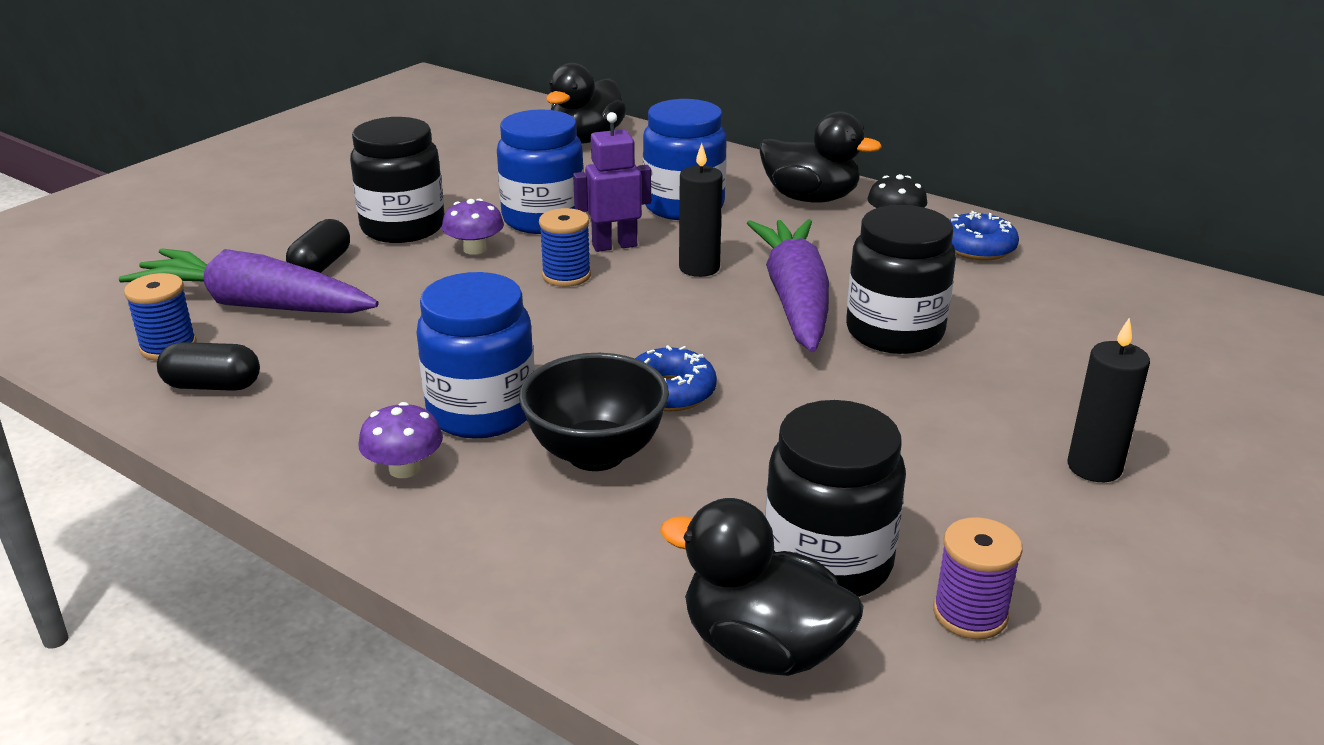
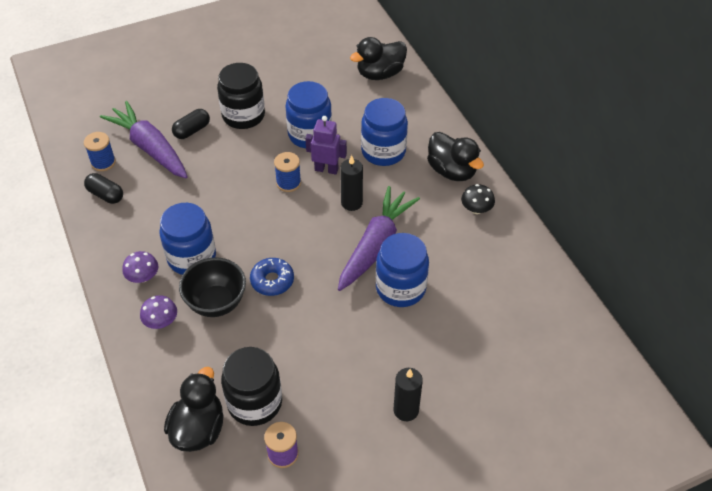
camera: 30 degrees right, 20 degrees up
purple mushroom [442,199,504,255] -> purple mushroom moved to [140,295,177,329]
black duck [660,498,864,676] -> black duck turned 45 degrees clockwise [164,367,224,452]
black jar [846,205,956,354] -> blue jar [376,233,429,307]
blue donut [950,211,1019,261] -> none

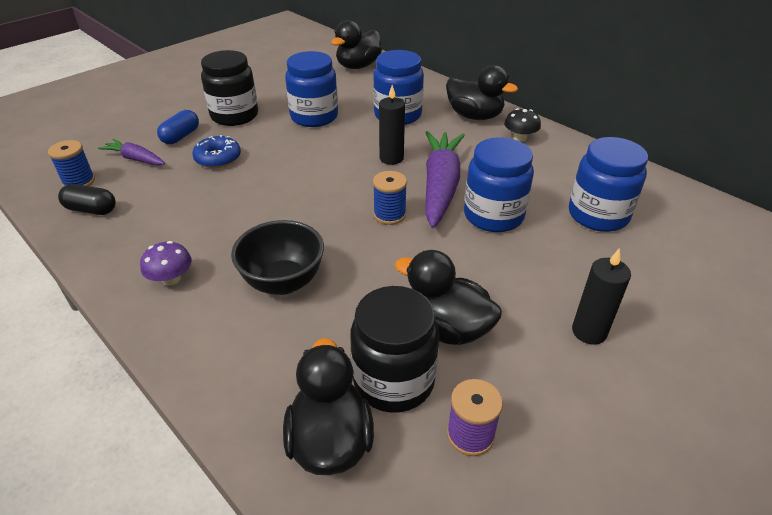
camera: 20 degrees left, 10 degrees down
purple carrot [100,101,188,178] -> purple carrot [98,139,165,165], size x0.52
purple mushroom [140,295,177,329] -> none
blue jar [159,203,216,275] -> blue jar moved to [569,137,648,232]
black capsule [172,109,210,139] -> blue capsule [157,110,199,144]
blue donut [250,258,294,296] -> blue donut moved to [192,135,241,168]
blue spool [274,152,301,192] -> blue spool moved to [373,171,407,225]
purple robot [305,116,347,174] -> none
none -> black duck [395,250,502,345]

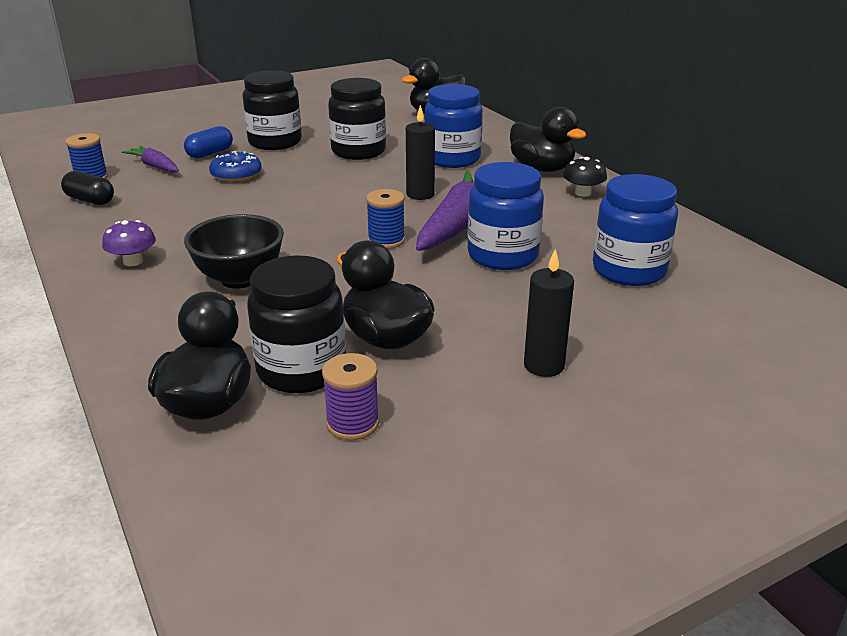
camera: 15 degrees right, 10 degrees down
blue jar [285,51,338,127] -> black jar [328,78,386,160]

